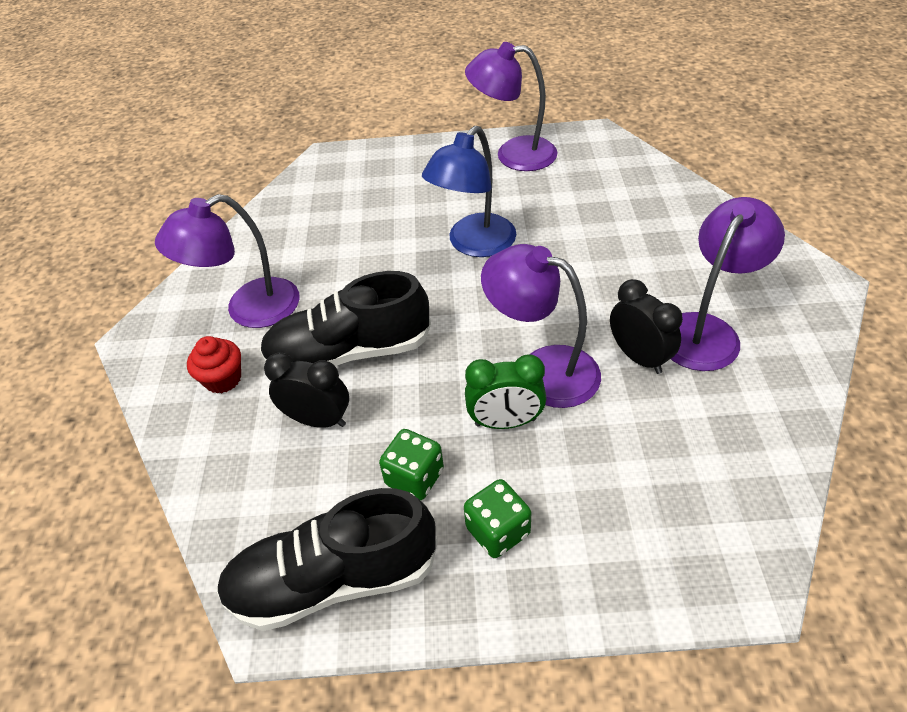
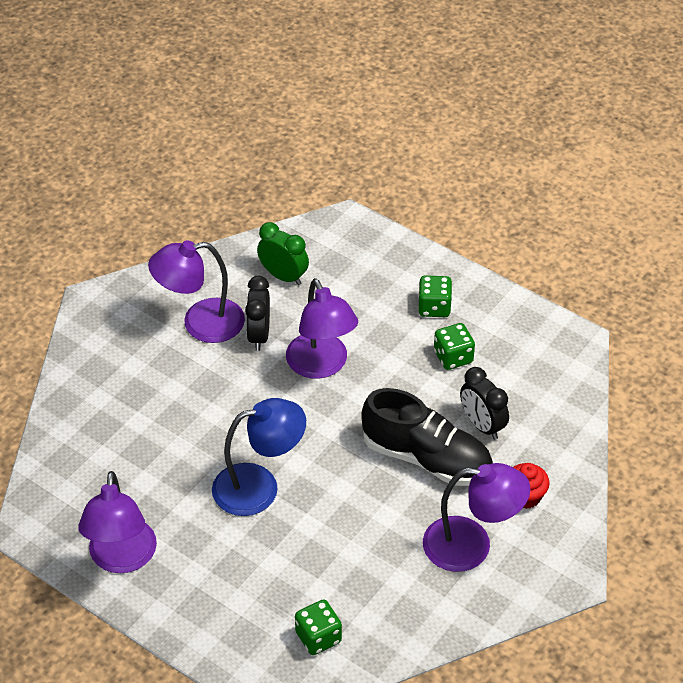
camera: 145 degrees left, 0 degrees up
black shoe [216,488,438,631] -> none
purple lamp [465,42,557,171] -> purple lamp turned 45 degrees clockwise [79,471,157,573]
green clock [465,354,546,429] -> green clock moved to [257,222,309,285]
none -> green dice [295,600,342,655]

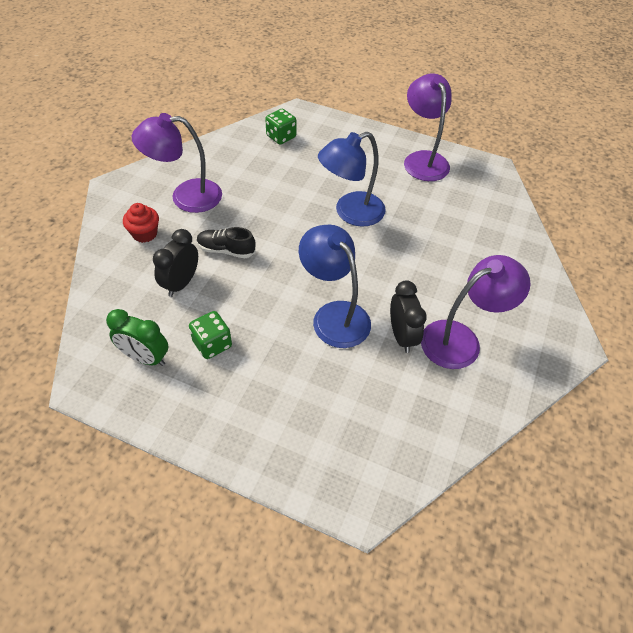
camera: 165 degrees right, 5 degrees up
green clock [257,222,309,285] -> green clock moved to [106,309,168,366]
purple lamp [286,278,358,379] -> blue lamp [299,224,371,348]
black shoe [361,388,493,486] -> black shoe [197,227,256,258], size x0.53
green dice [418,275,452,317] -> none
black clock [460,367,509,440] -> black clock turned 105 degrees counterclockwise [153,229,198,297]

